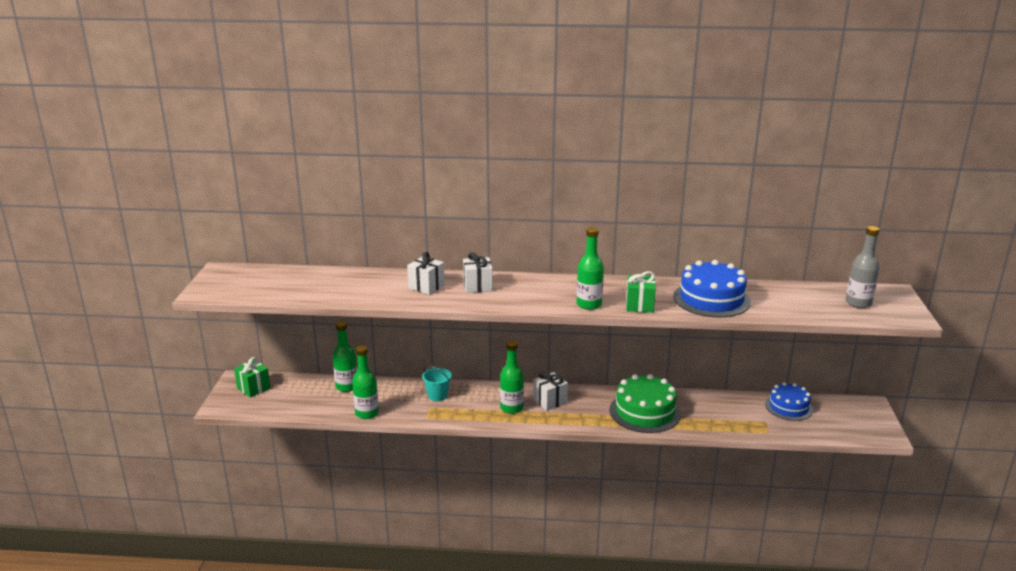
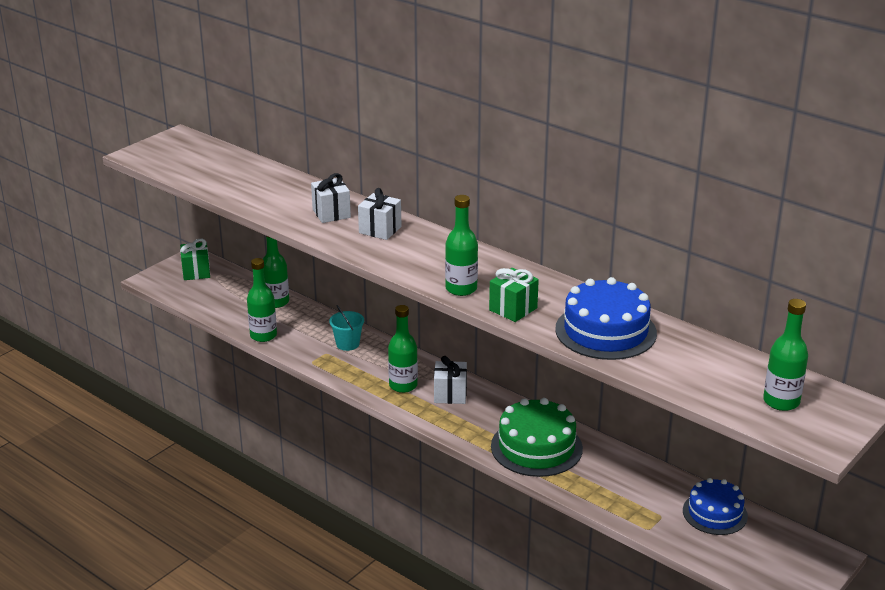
camera: 35 degrees right, 5 degrees up
grey bottle [846,226,880,308] -> green bottle [763,299,808,411]

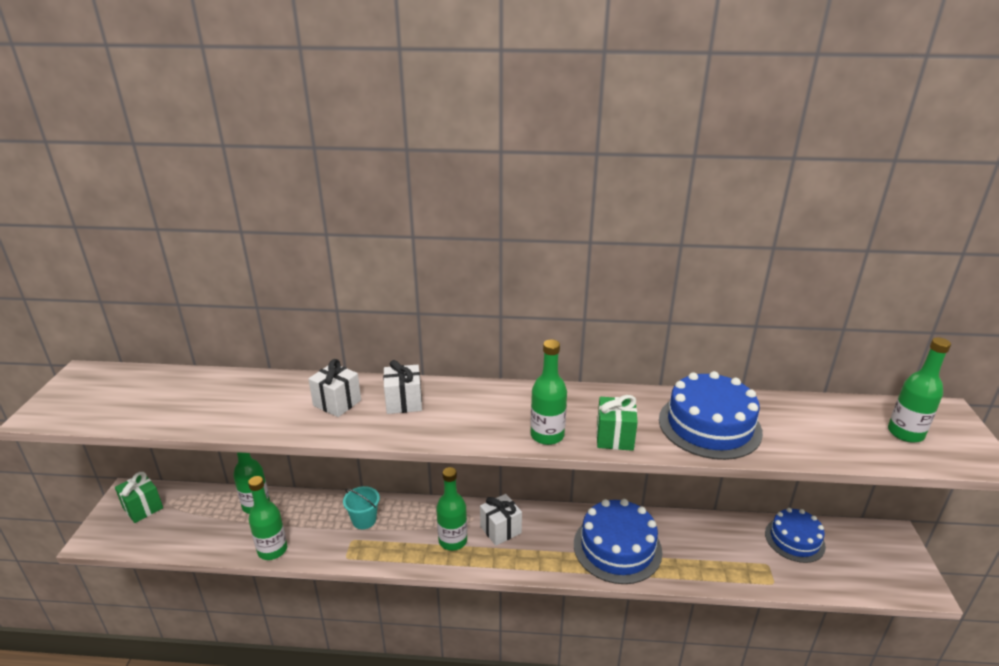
camera: 35 degrees left, 0 degrees up
green cake [491,398,583,477] -> blue cake [574,499,662,584]

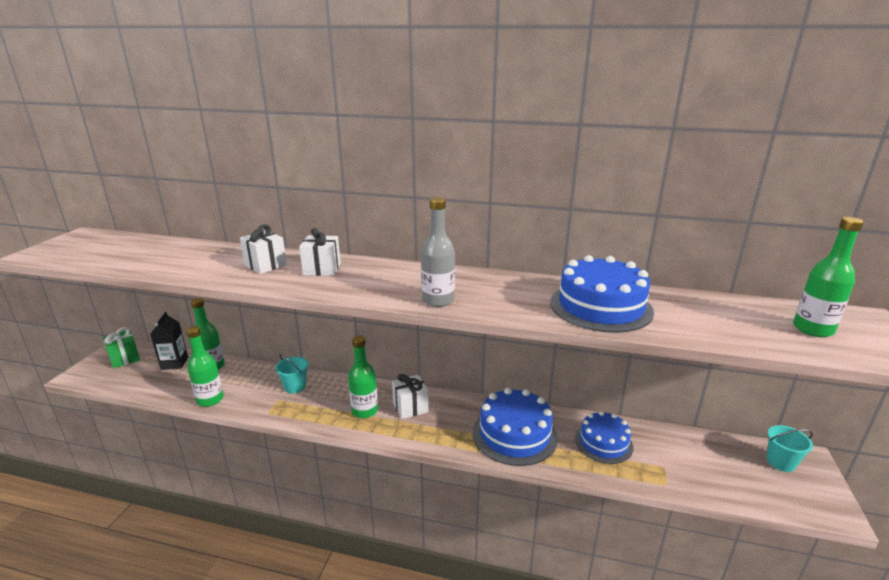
camera: 10 degrees right, 5 degrees down
green bottle [531,339,567,445] -> grey bottle [421,197,455,307]
green gift [597,395,638,451] -> none
blue cake [765,508,826,563] -> blue cake moved to [575,411,633,464]
none -> black carton [150,312,188,370]
none -> turquoise bucket [767,425,813,472]

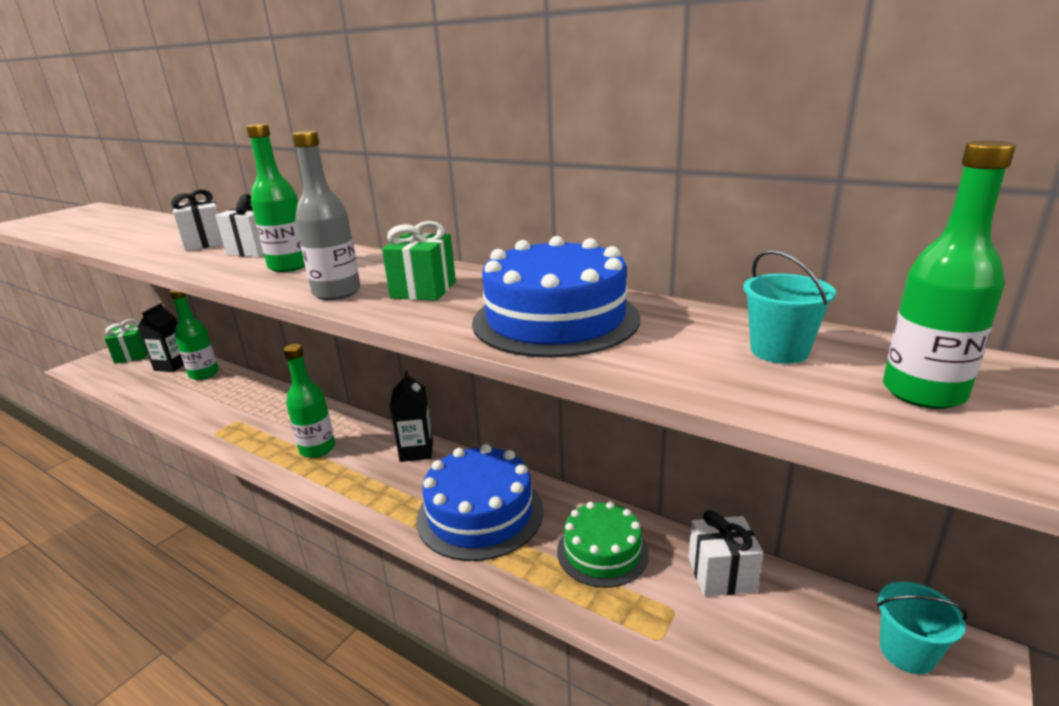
camera: 20 degrees right, 0 degrees up
green bottle [186,326,224,407] -> green bottle moved to [246,123,305,272]
turquoise bucket [275,354,308,394] -> turquoise bucket moved to [743,250,836,364]
white gift [392,374,429,419] -> white gift moved to [688,510,763,596]
blue cake [575,411,633,464] -> green cake [557,501,649,588]
none -> green gift [382,221,456,301]
none -> black carton [390,371,433,462]

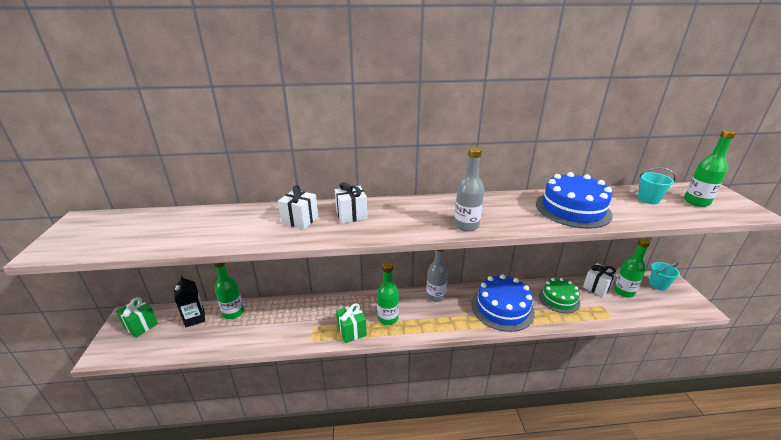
camera: 40 degrees left, 5 degrees up
green bottle [246,123,305,272] -> green bottle moved to [614,238,650,297]
green gift [382,221,456,301] -> green gift moved to [336,303,367,343]
black carton [390,371,433,462] -> grey bottle [426,250,448,302]

